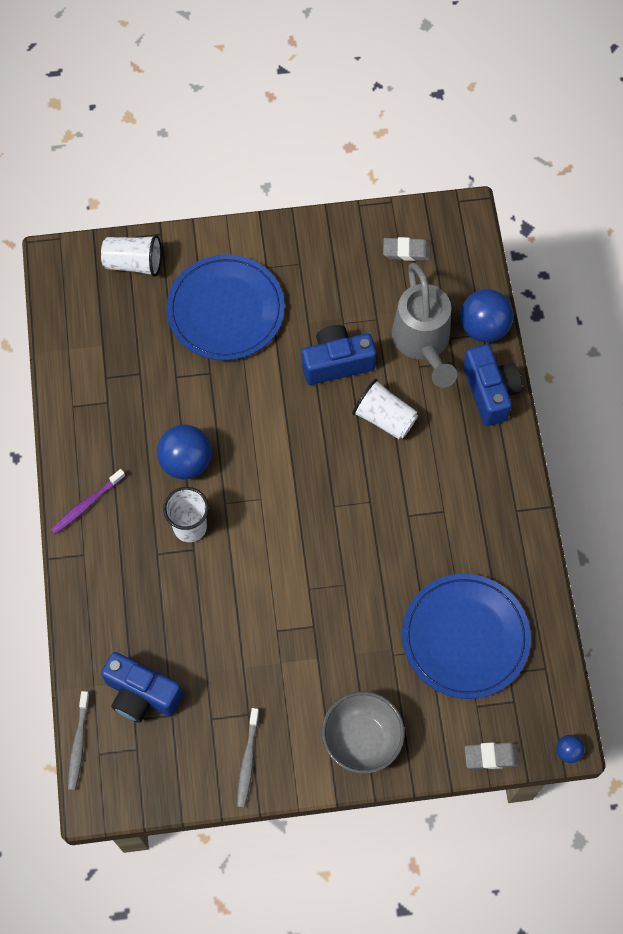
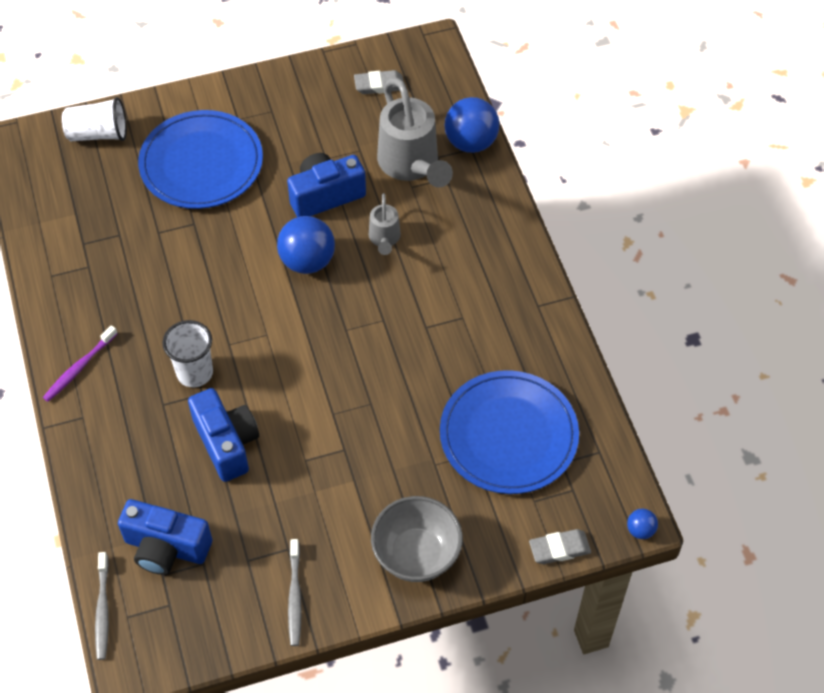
camera: 10 degrees left, 10 degrees down
blue ball [157,425,212,479] -> blue ball moved to [277,216,335,274]
white cup [352,379,418,439] -> grey watering can [369,193,401,255]
blue camera [463,344,522,426] -> blue camera moved to [188,388,259,482]

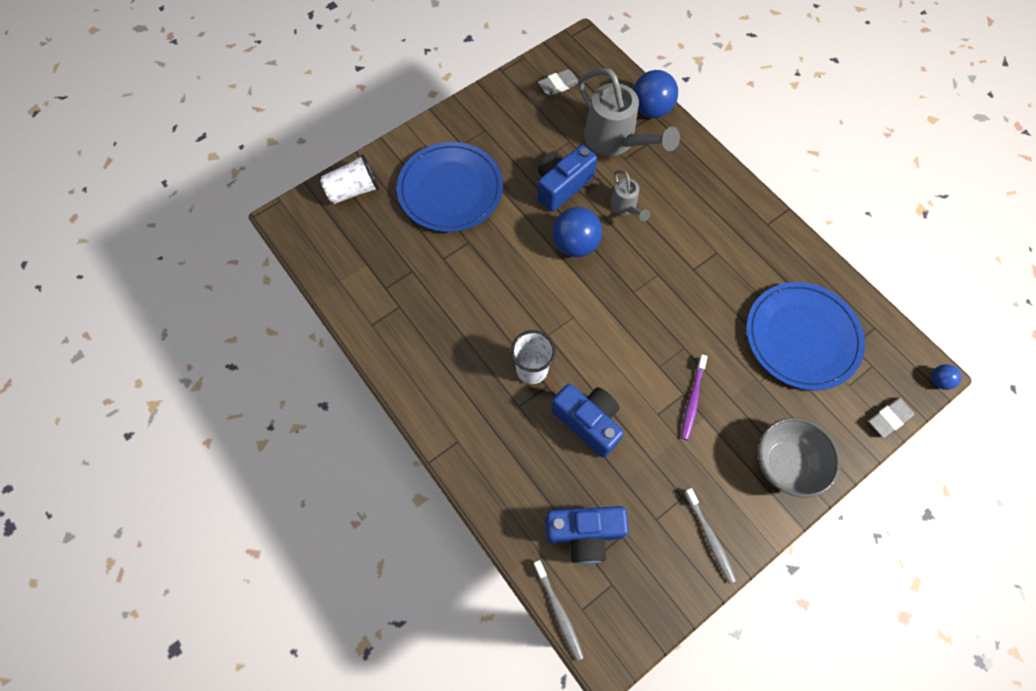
camera: 20 degrees left, 10 degrees up
purple toothbrush [43,325,118,402] -> purple toothbrush moved to [681,355,708,440]

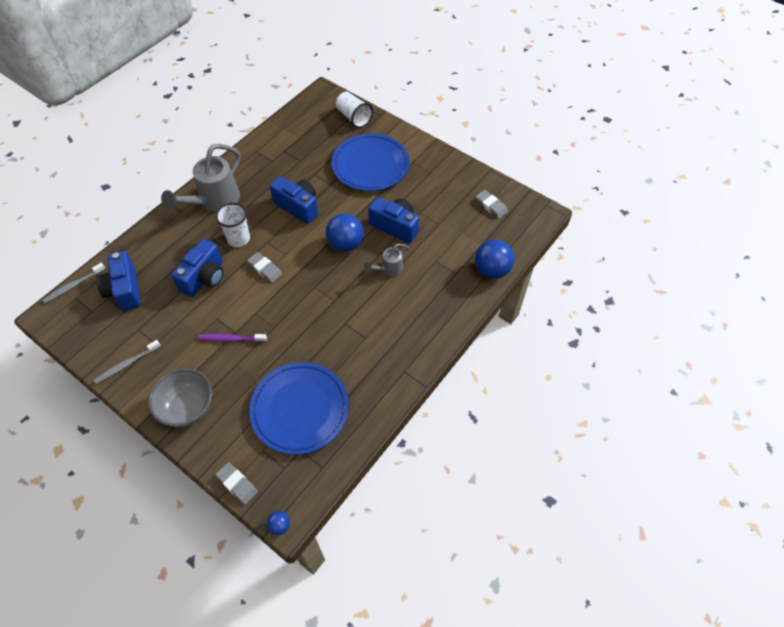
camera: 75 degrees right, 10 degrees down
grey watering can [578,68,680,156] -> grey watering can moved to [161,144,241,212]
none -> grey eraser [247,252,282,283]
none -> blue camera [269,176,318,224]

